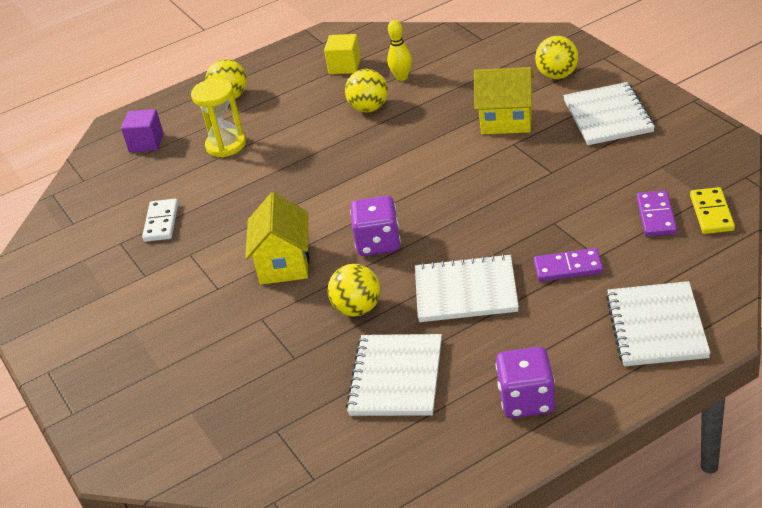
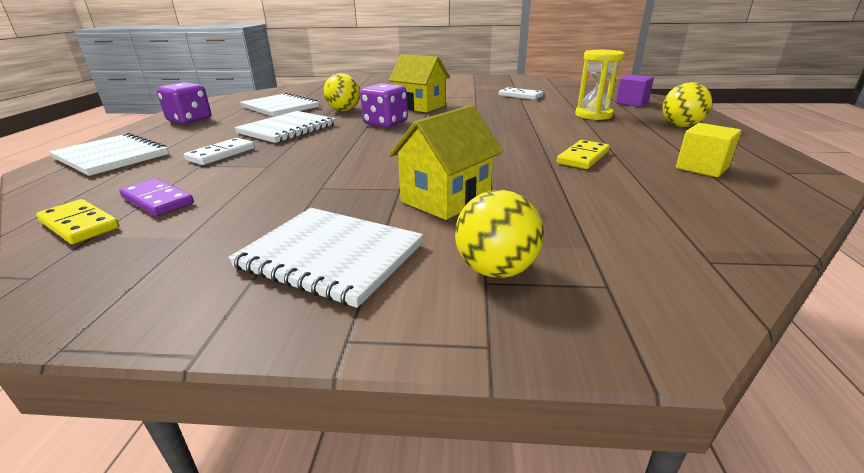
camera: 120 degrees right, 10 degrees down
yellow ball [345,69,388,112] -> yellow domino [557,140,609,169]
yellow bowling pin [387,20,412,81] -> none
purple domino [534,248,603,282] -> white domino [184,138,255,165]

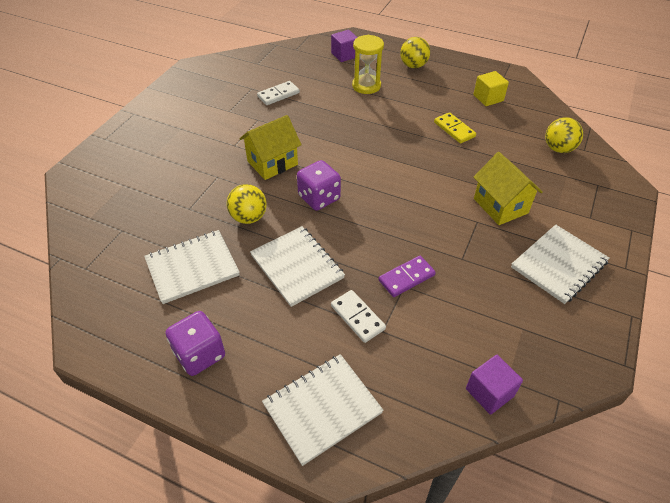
camera: 70 degrees left, 20 degrees up
yellow domino [36,199,119,244] -> purple cube [466,355,523,415]
purple domino [119,179,194,216] -> purple domino moved to [379,256,436,297]
yellow ball [455,190,544,278] -> yellow ball moved to [545,117,583,153]

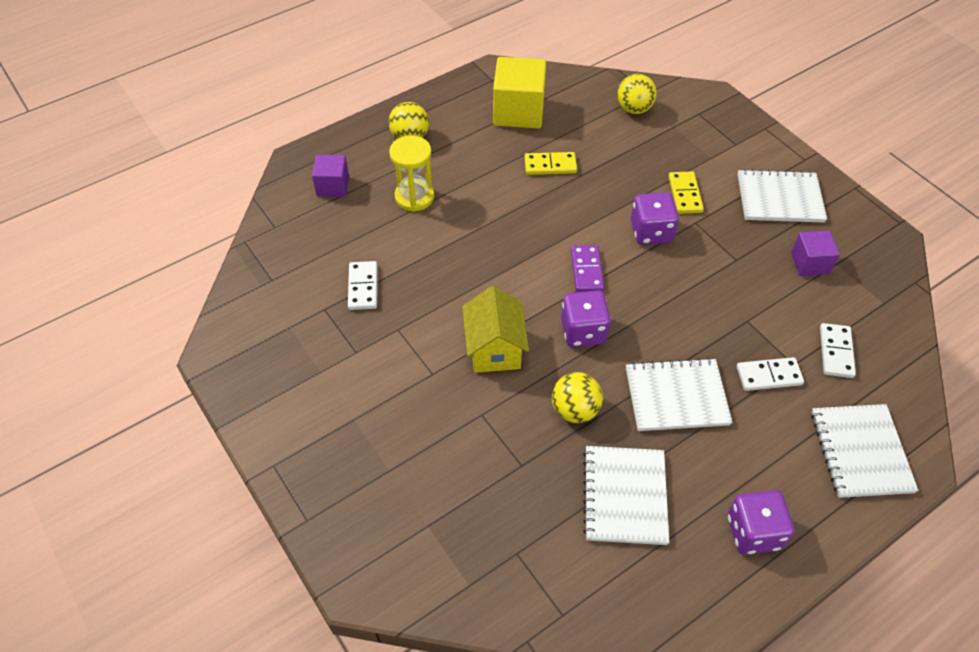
camera: 60 degrees left, 5 degrees up
purple domino [379,256,436,297] -> purple domino moved to [571,245,604,292]
purple cube [466,355,523,415] -> purple cube moved to [791,230,840,276]
yellow cube [473,71,509,106] -> yellow cube [493,57,546,129], size x1.74
yellow house [473,152,543,225] -> yellow domino [668,171,704,214]
white notebook [511,224,610,304] -> white notebook turned 75 degrees counterclockwise [737,169,827,223]
none -> purple dice [631,192,679,245]
none -> white domino [820,323,856,378]

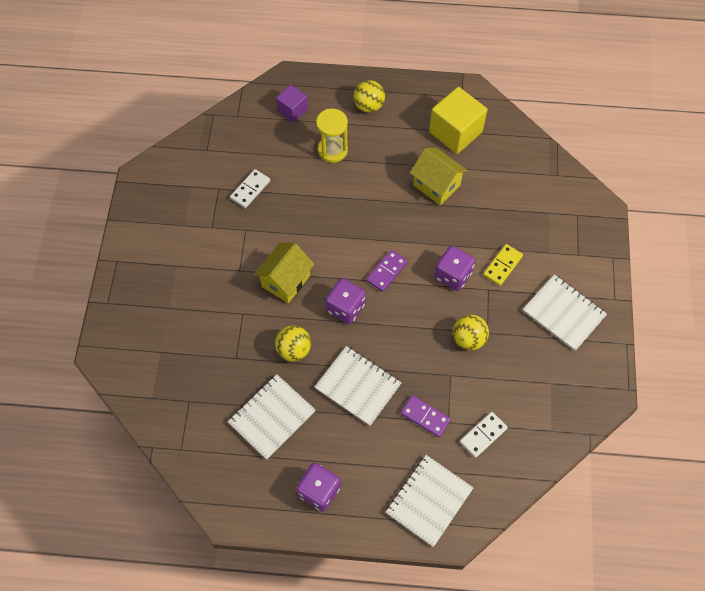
camera: 40 degrees right, 10 degrees up
yellow domino [524,152,577,175] -> yellow house [410,147,468,205]
yellow ball [617,74,657,114] -> yellow ball moved to [453,314,489,350]
white domino [737,357,804,391] -> purple domino [401,395,451,437]
purple cube [791,230,840,276] -> none

